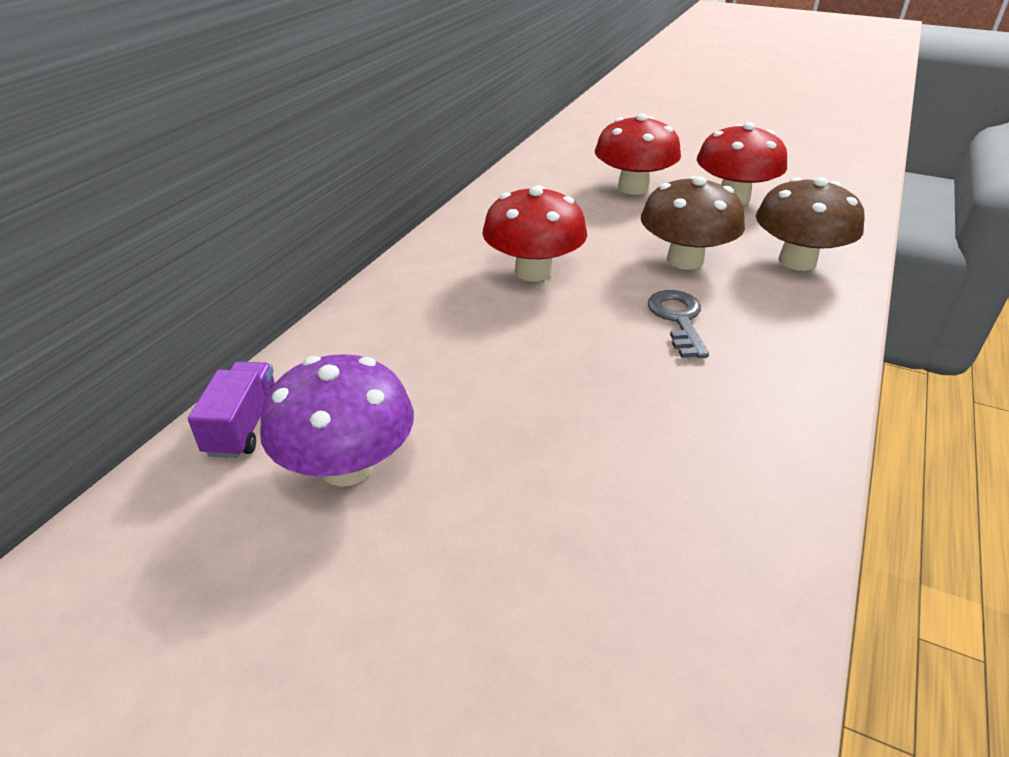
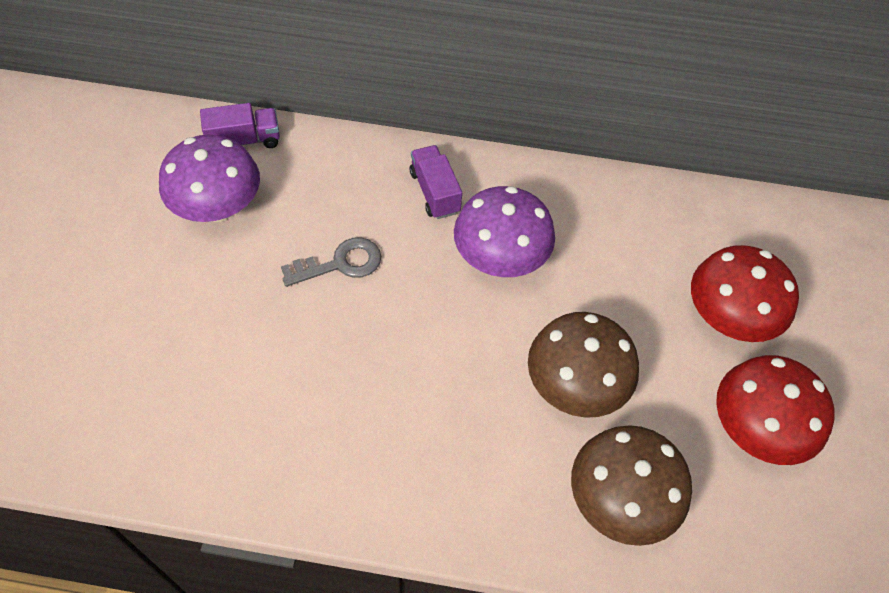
camera: 70 degrees right, 20 degrees up
red mushroom [482,185,587,281] -> purple mushroom [454,186,555,277]
grey key [648,290,709,358] -> grey key moved to [281,237,381,287]
none -> purple truck [410,145,462,219]

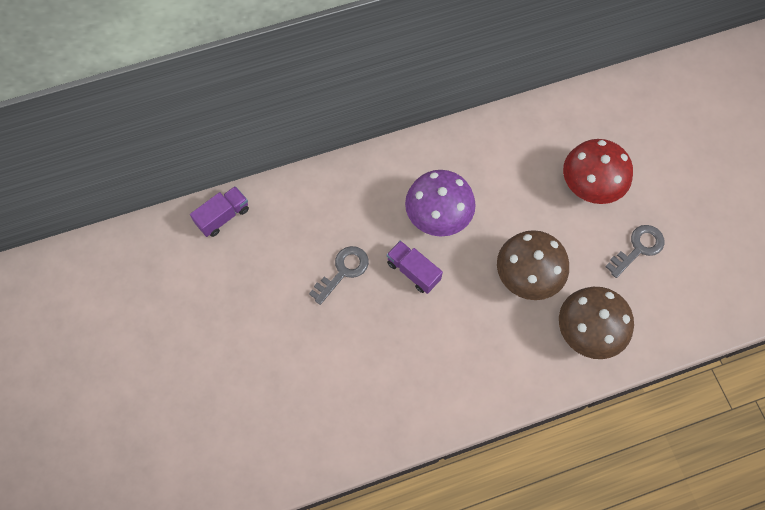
camera: 25 degrees left, 10 degrees up
purple mushroom [159,135,260,222] -> none
purple truck [410,145,462,219] -> purple truck moved to [387,241,443,294]
red mushroom [716,355,835,465] -> grey key [605,225,665,278]

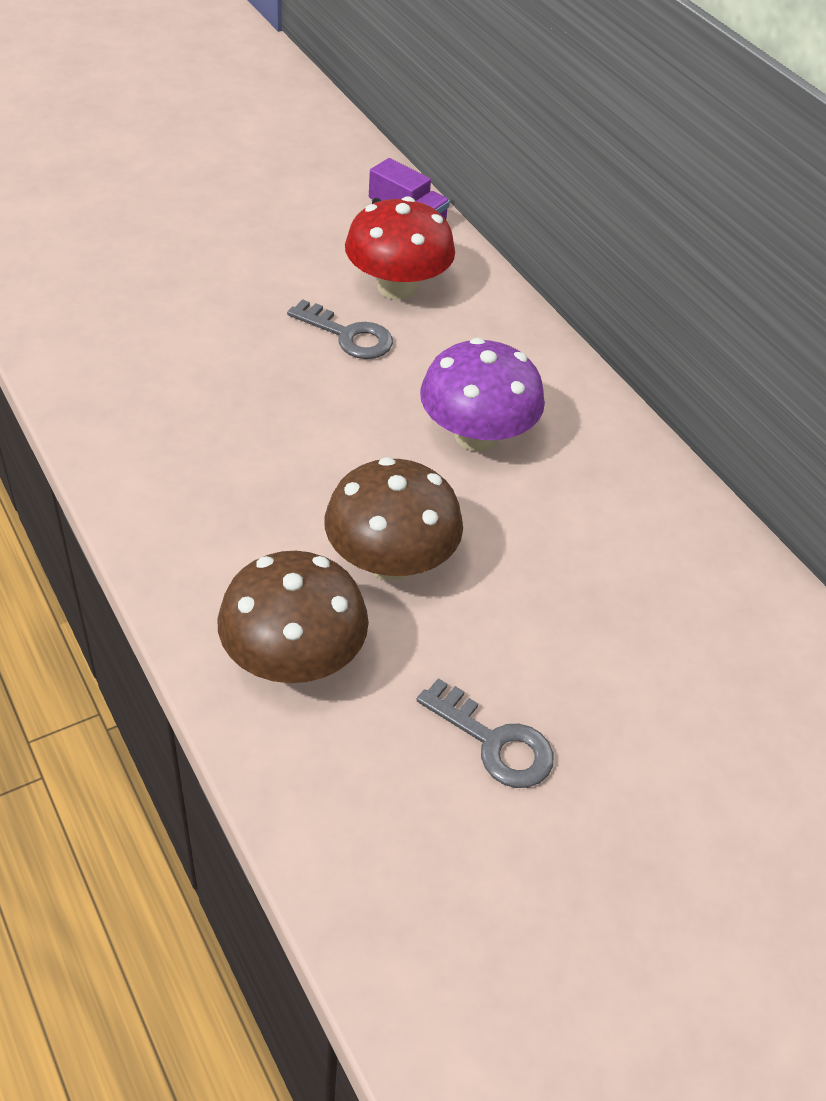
camera: 75 degrees right, 20 degrees down
purple truck [387,241,443,294] -> none
red mushroom [563,139,633,204] -> red mushroom moved to [345,196,455,300]

